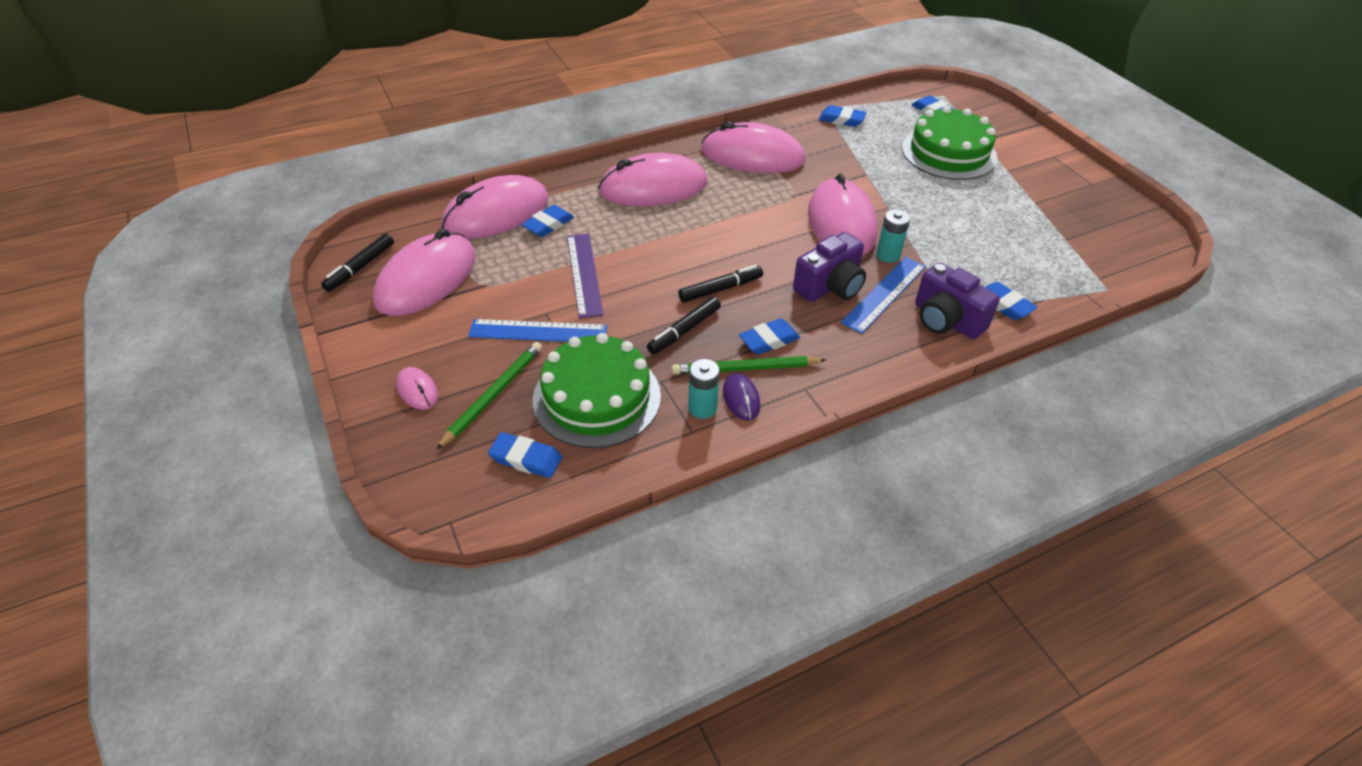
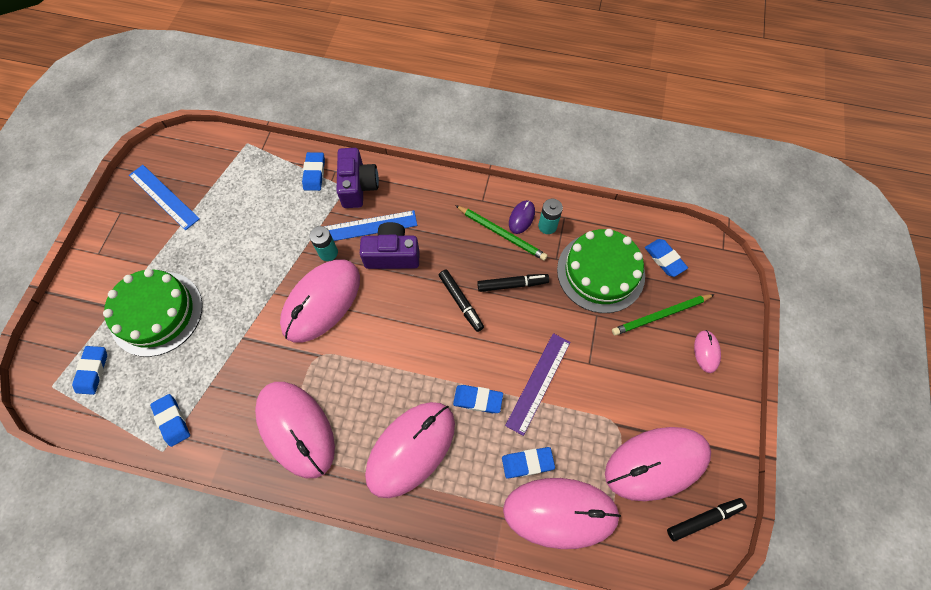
camera: 140 degrees left, 20 degrees up
blue ruler [468,319,607,342] -> blue ruler moved to [129,165,200,230]
pink mouse [598,153,707,206] -> pink mouse turned 75 degrees counterclockwise [365,402,455,498]
black marker [678,265,763,303] -> black marker turned 135 degrees counterclockwise [439,270,484,332]
blue eraser [739,319,800,355] -> blue eraser moved to [453,385,503,413]

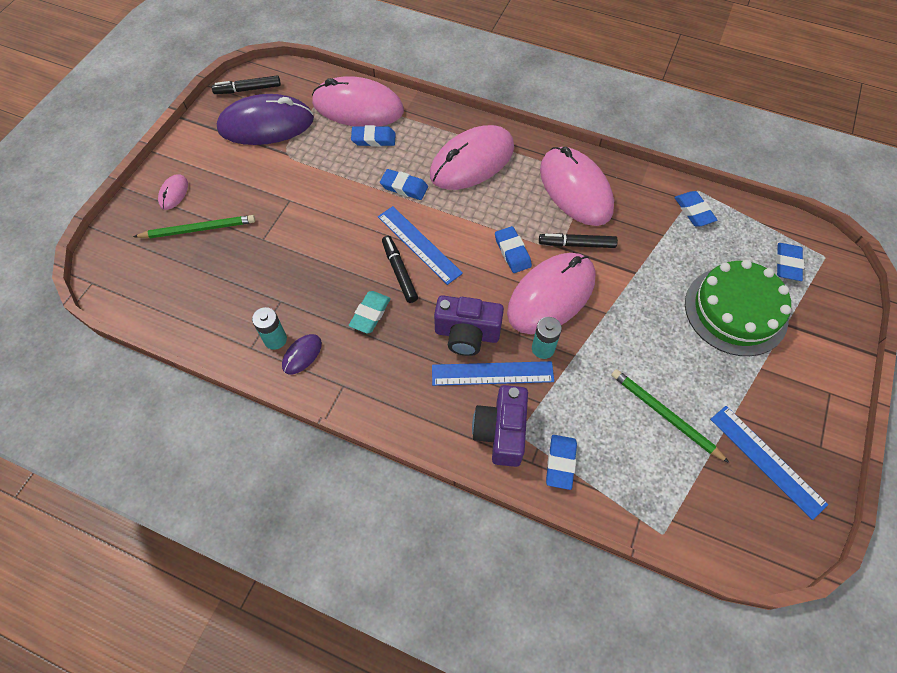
camera: 170 degrees left, 5 degrees down
green pencil [455,205,548,261] -> green pencil moved to [611,369,729,463]
black marker [477,274,549,292] -> black marker moved to [539,233,618,248]
purple ruler [505,333,571,436] -> none
green cake [557,229,645,313] -> none
pink mouse [605,427,711,501] -> purple mouse [217,94,314,145]
blue eraser [645,239,688,277] -> blue eraser moved to [495,226,532,273]
none -> turquoise eraser [349,291,391,334]
none -> blue ruler [378,206,463,285]

